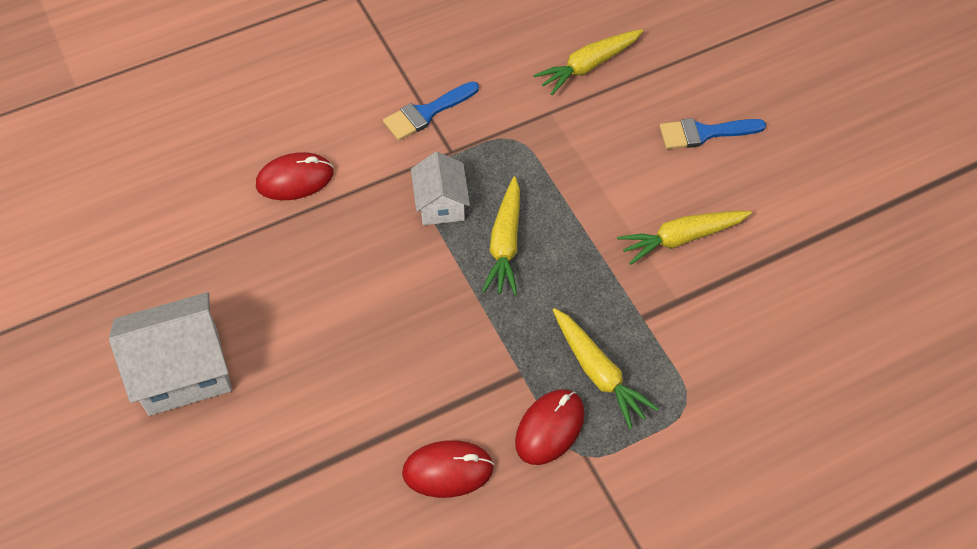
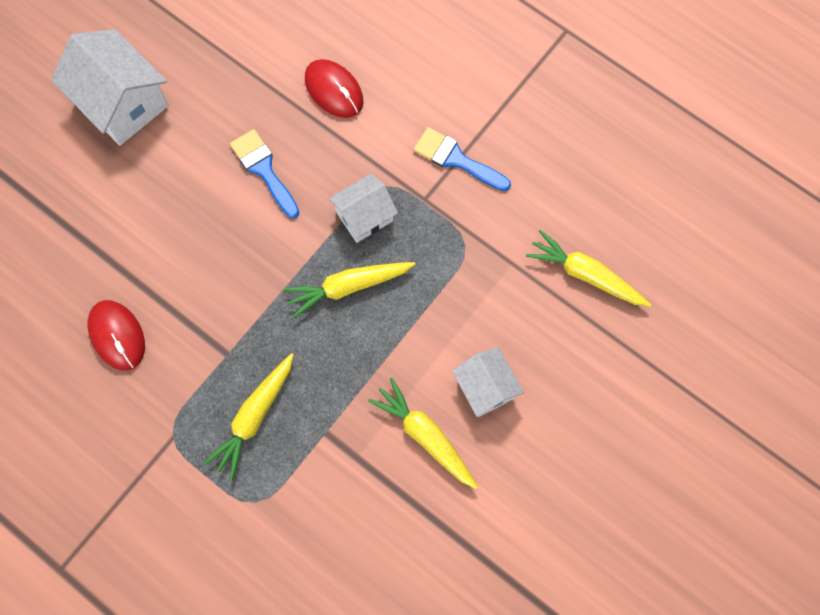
camera: 65 degrees right, 15 degrees up
red mouse [515,389,585,465] -> none
blue brush [659,118,766,149] -> blue brush moved to [230,129,299,218]
none -> white house [452,347,524,417]

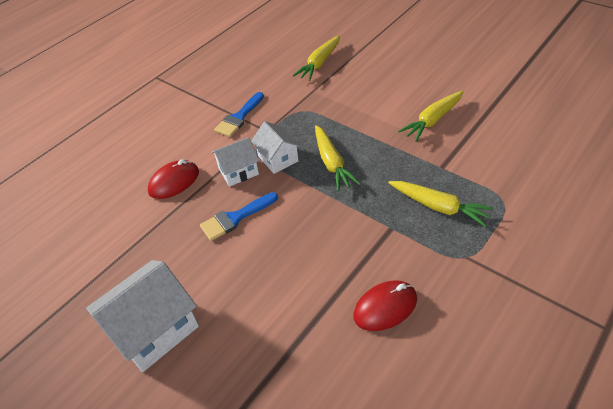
camera: 85 degrees left, 25 degrees down
white house [452,347,524,417] -> white house moved to [211,137,259,187]

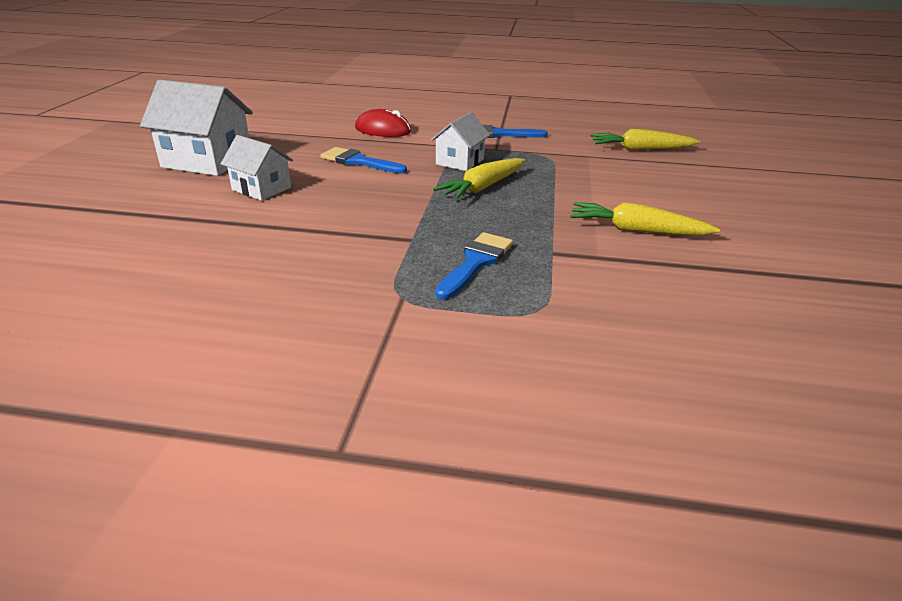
camera: 55 degrees right, 15 degrees down
white house [211,137,259,187] -> white house moved to [221,135,293,201]
red mouse [353,280,417,331] -> none
yellow carrot [388,181,494,227] -> blue brush [435,232,513,300]

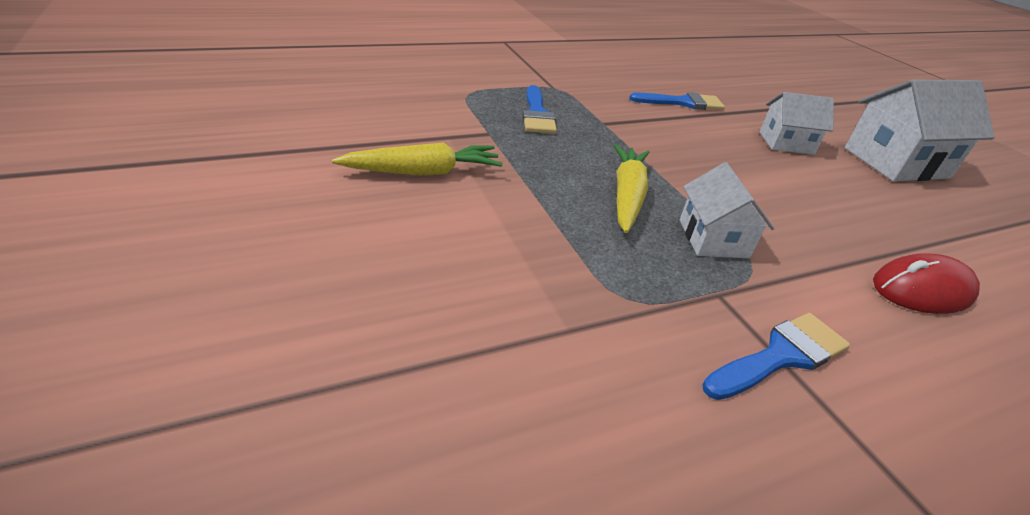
camera: 145 degrees right, 5 degrees up
blue brush [321,147,407,174] -> blue brush moved to [629,92,725,110]
yellow carrot [590,129,700,151] -> none

